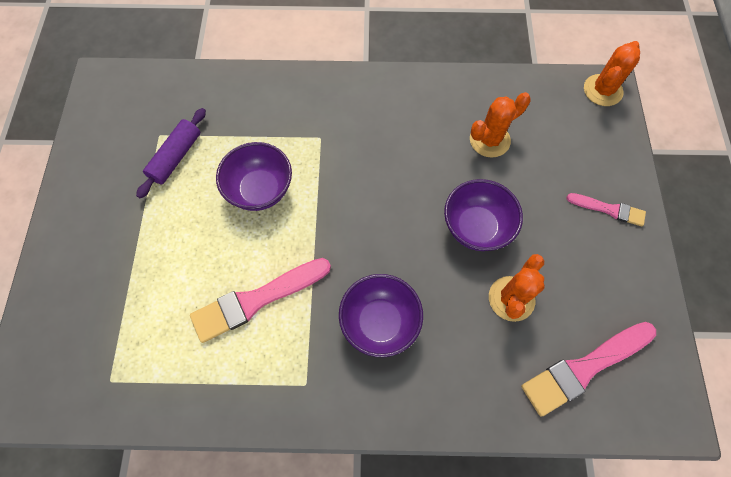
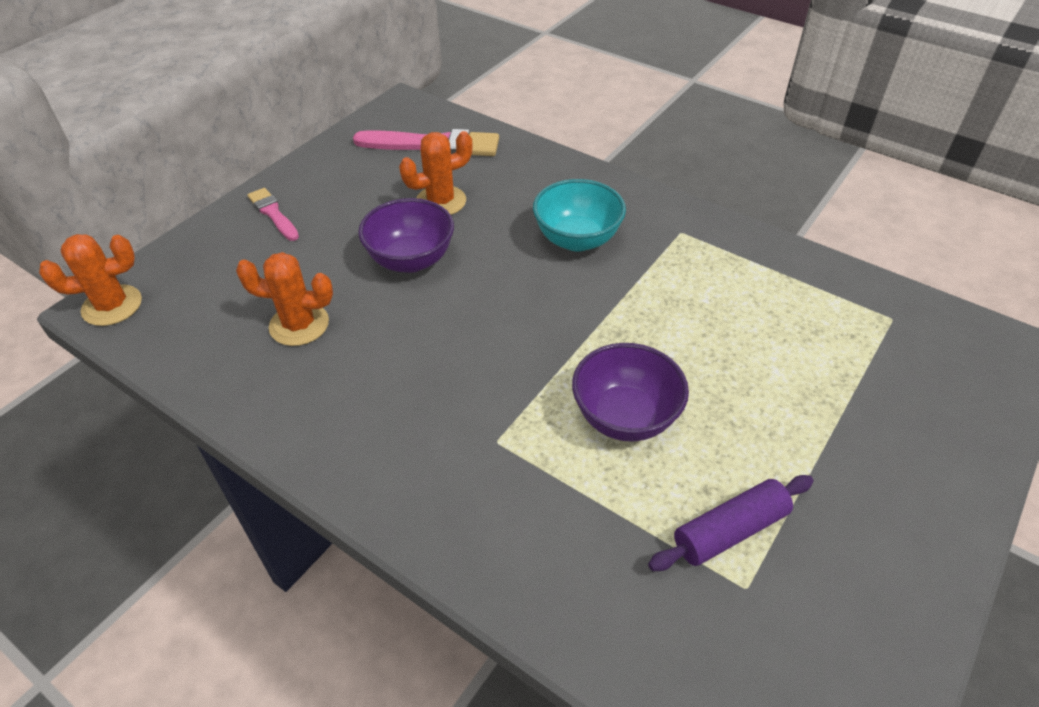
camera: 145 degrees left, 20 degrees down
pink brush [190,258,331,343] -> none
purple bowl [339,274,423,357] -> turquoise bowl [533,179,626,251]

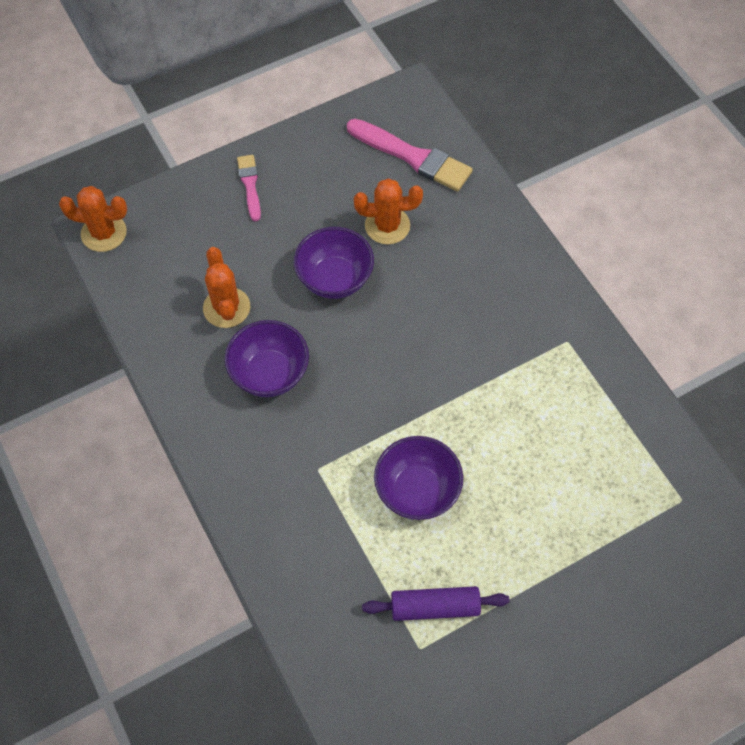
camera: 25 degrees right, 15 degrees up
orange cactus [236,252,333,346] -> orange cactus turned 45 degrees clockwise [203,247,250,328]
turquoise bowl [533,179,626,251] -> none
none -> purple bowl [225,320,309,397]

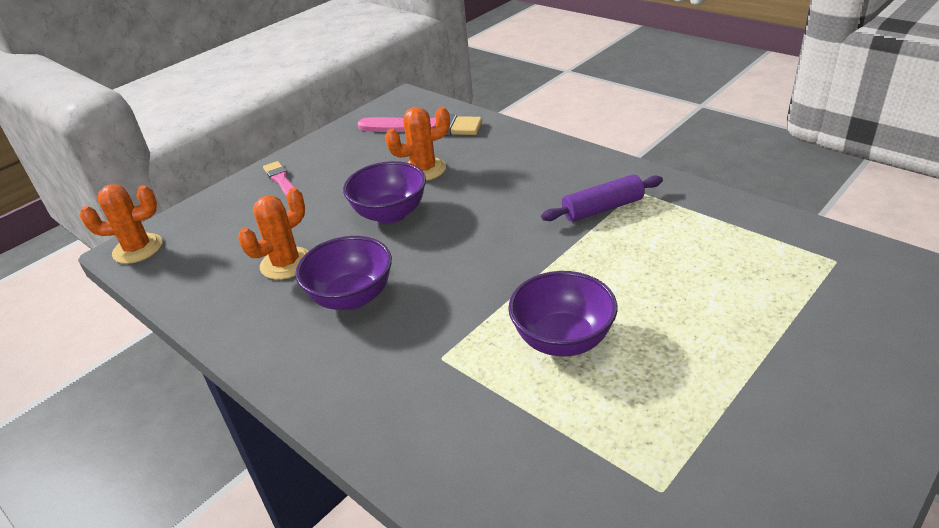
camera: 15 degrees left, 25 degrees down
orange cactus [203,247,250,328] -> orange cactus turned 75 degrees clockwise [238,188,309,280]
purple rolling pin [362,586,510,621] -> purple rolling pin moved to [541,174,663,222]

